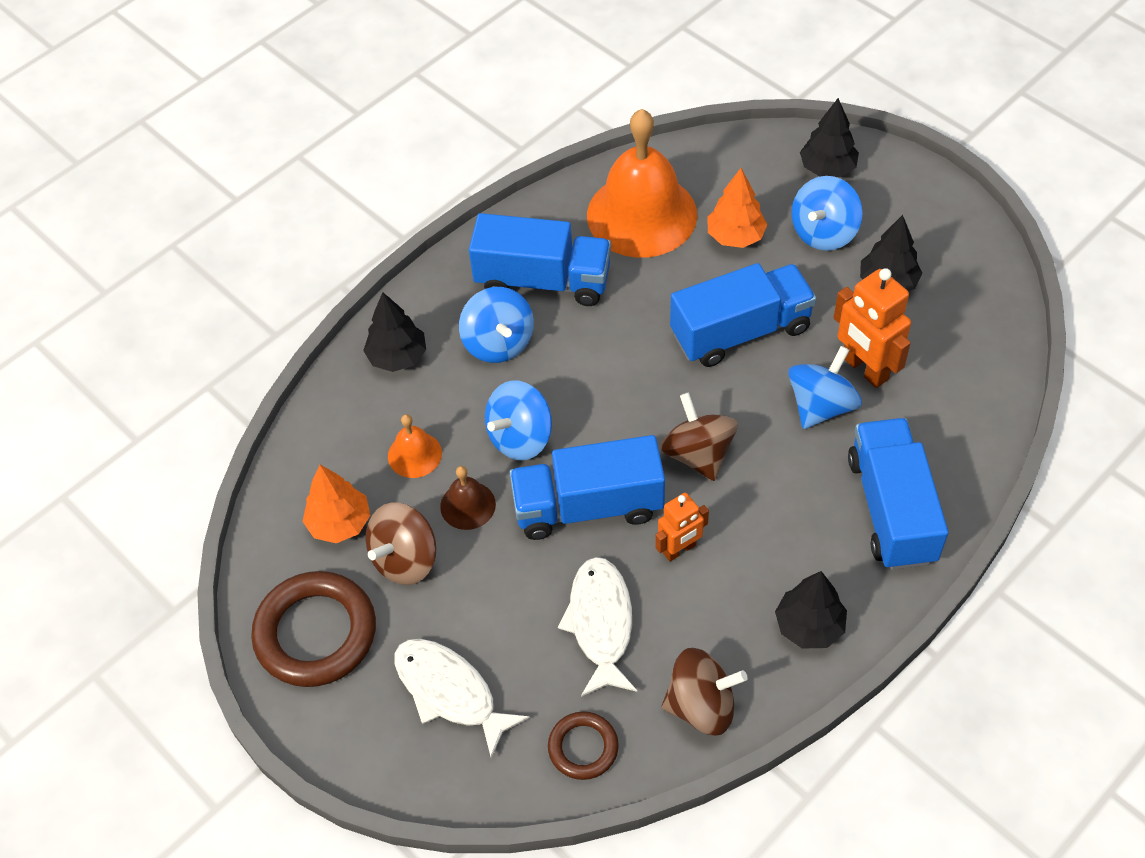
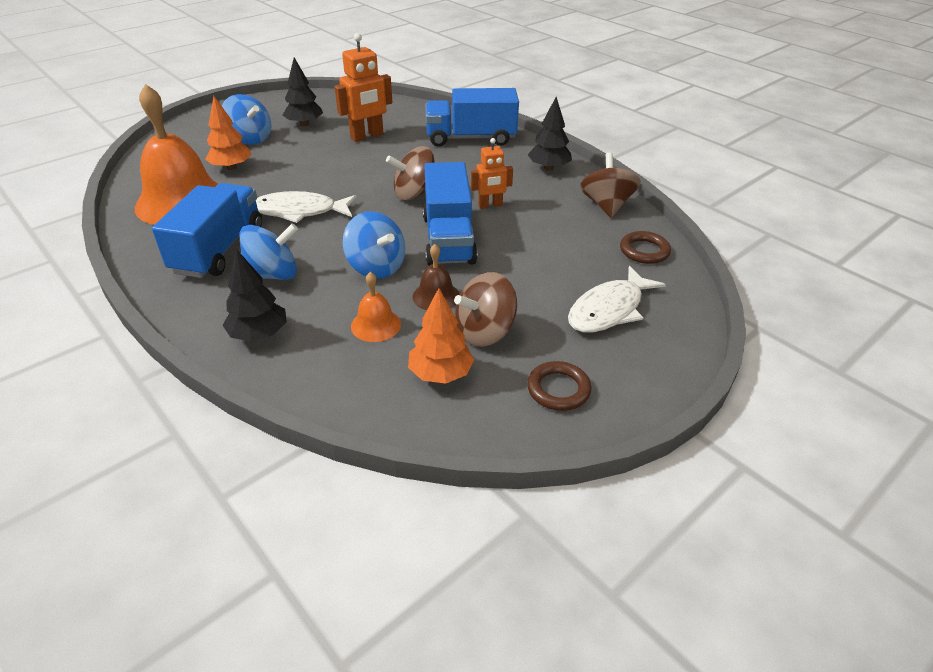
camera: 90 degrees left, 15 degrees down
brown ring [251,571,376,687] -> brown ring [527,361,592,411], size x0.54
brown spinning top [366,503,436,585] -> brown spinning top turned 105 degrees clockwise [454,272,517,347]
white fish [558,557,637,697] -> white fish moved to [256,191,357,223]
orange robot [655,493,709,561] -> orange robot turned 105 degrees clockwise [471,138,513,209]
blue truck [670,263,817,367] -> none
blue spinning top [788,346,862,429] -> none
black tree [800,98,859,177] -> none

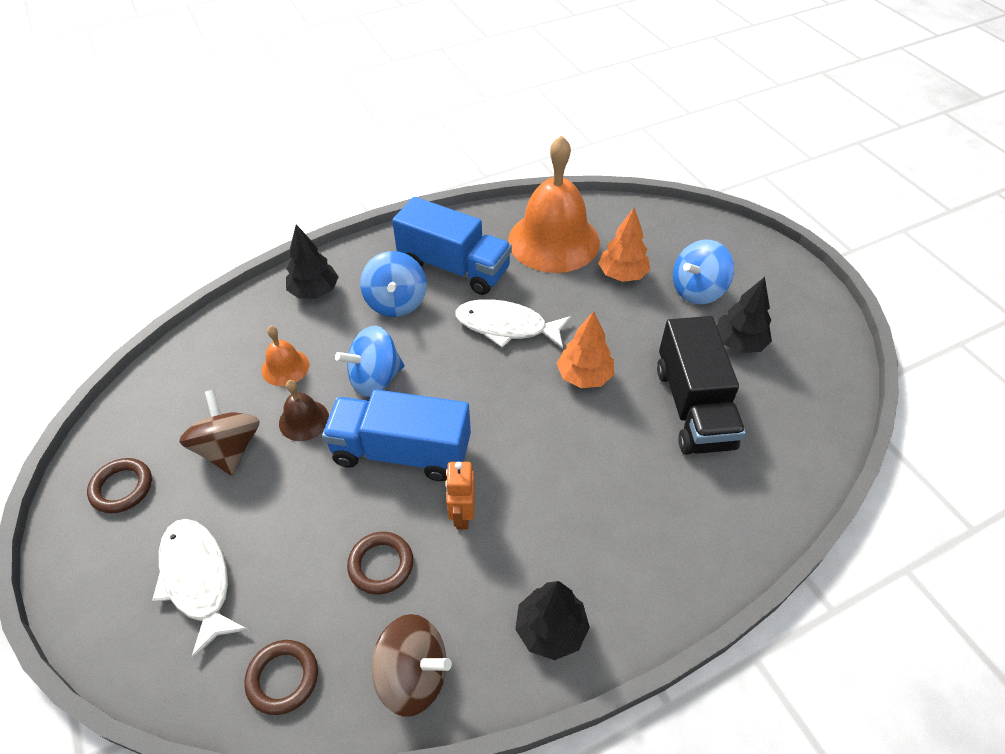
camera: 105 degrees right, 10 degrees up
white fish [256,191,357,223] -> white fish turned 90 degrees counterclockwise [455,299,571,349]
orange robot [335,33,392,142] -> black truck [657,316,746,454]
brown spinning top [386,146,435,200] -> none
orange tree [408,288,474,384] -> orange tree moved to [557,311,614,388]
blue truck [426,88,519,147] -> none
none -> brown ring [347,532,413,595]

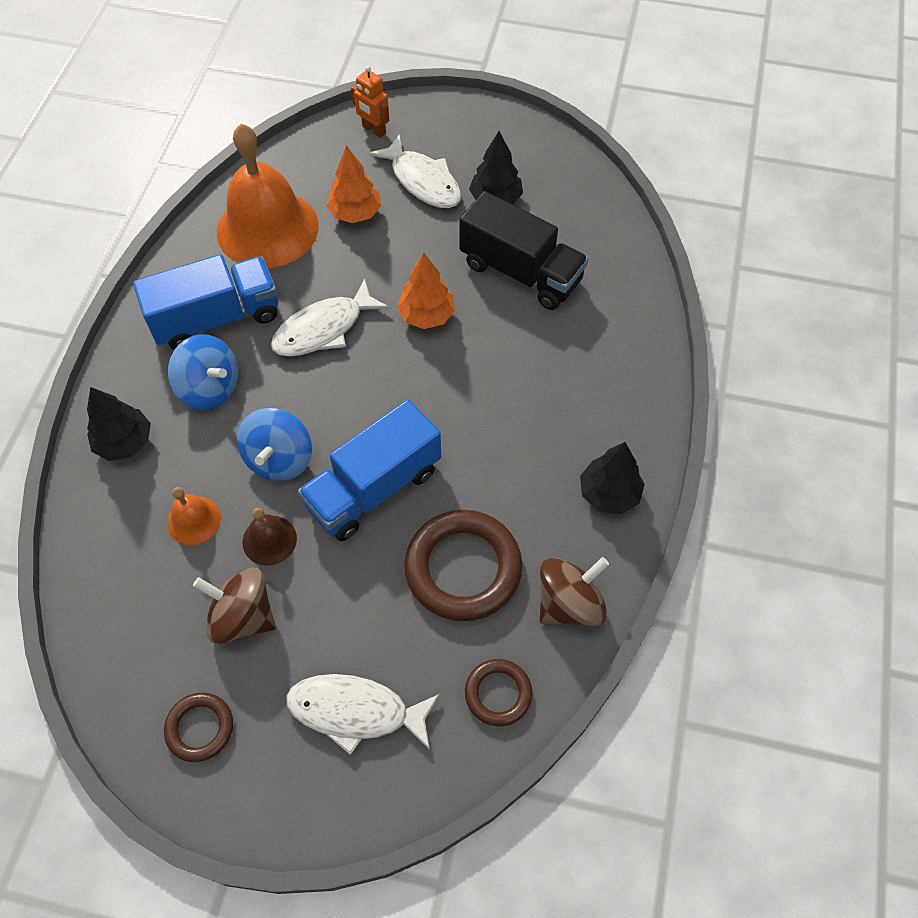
camera: 50 degrees left, 10 degrees up
brown ring [347,532,413,595] -> brown ring [404,510,523,621], size x1.85
orange robot [445,462,475,529] -> orange robot moved to [351,66,389,138]
blue spinning top [673,240,734,305] -> white fish [369,134,461,208]

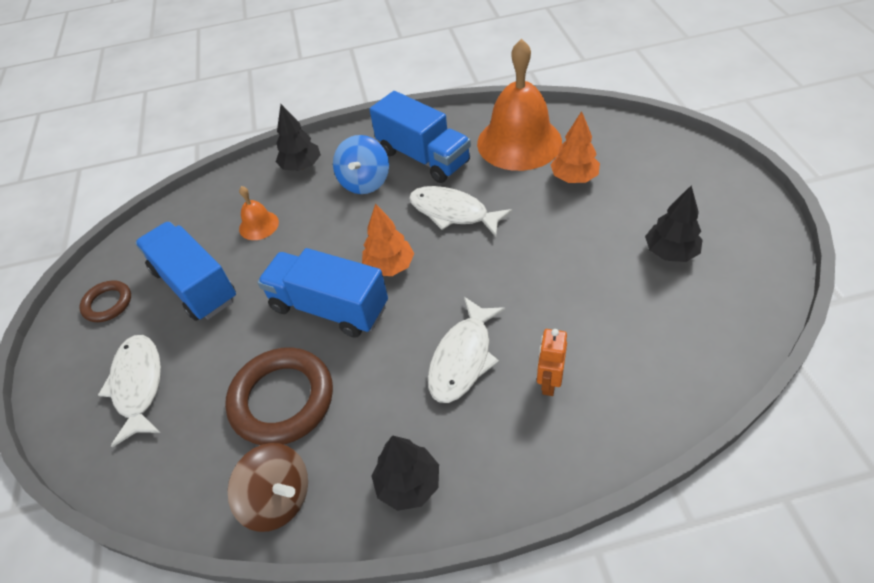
camera: 70 degrees right, 10 degrees down
brown spinning top [193,567,276,644] -> blue truck [135,222,236,321]
blue spinning top [237,408,312,481] -> none
brown bell [242,508,297,566] -> none
orange robot [351,66,389,138] -> orange robot moved to [537,329,567,396]
white fish [369,134,461,208] -> white fish moved to [428,297,505,403]
orange tree [397,252,455,329] -> orange tree moved to [362,204,414,276]
black truck [459,191,588,310] -> none
brown ring [465,659,533,726] -> none

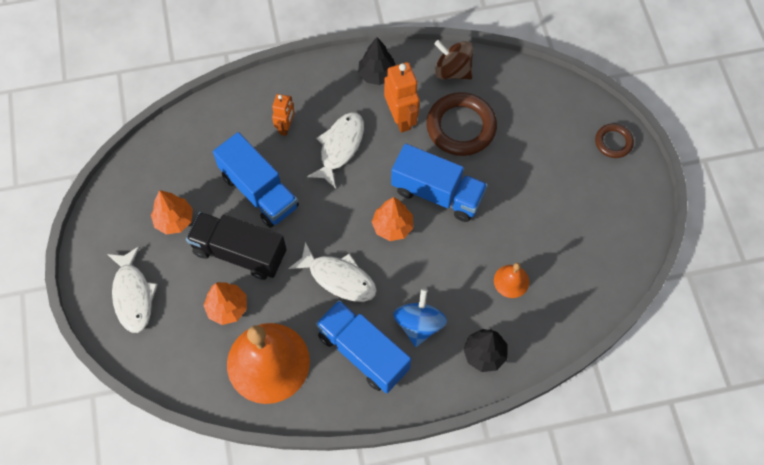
camera: 175 degrees right, 15 degrees up
brown ring [79,280,131,322] -> brown ring moved to [595,123,634,158]
white fish [98,335,161,447] -> white fish moved to [107,246,158,333]
blue truck [135,222,236,321] -> blue truck moved to [213,132,299,228]
black tree [645,185,703,262] -> orange tree [151,190,193,235]
none -> black truck [186,212,287,280]
none -> orange robot [384,62,420,133]

